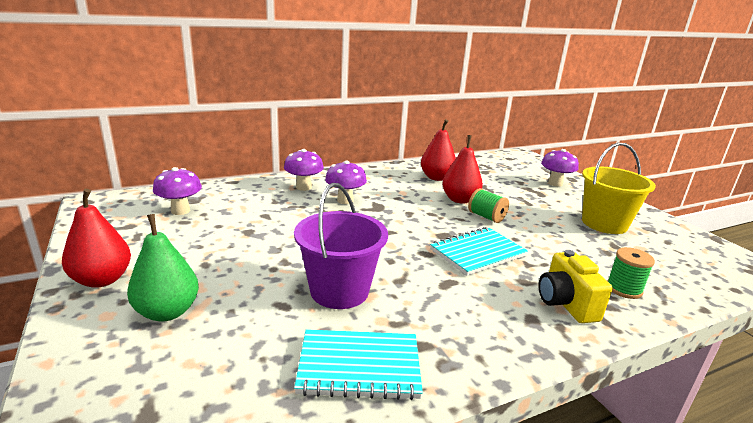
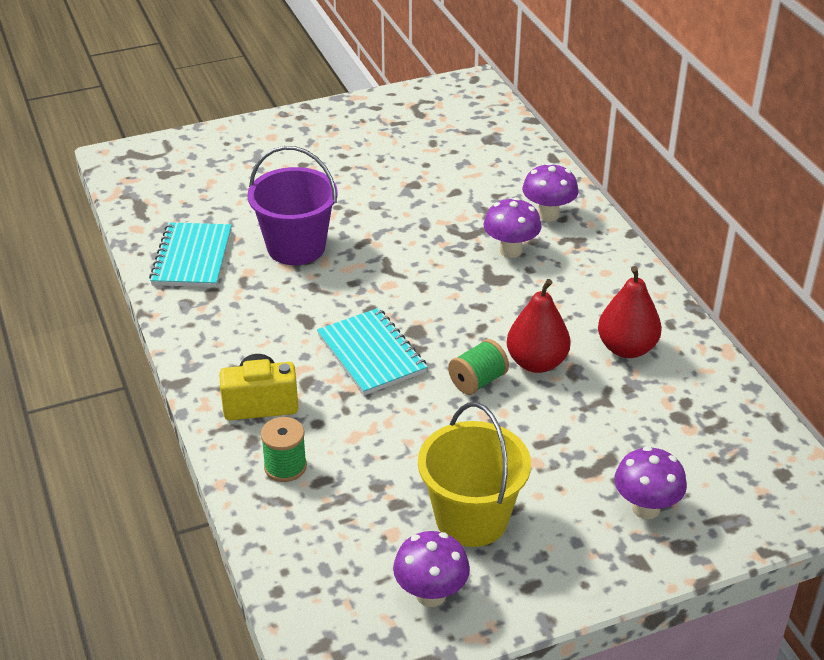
camera: 95 degrees right, 15 degrees up
red pear [62,189,131,288] -> none
green pear [127,214,199,321] -> none
purple mushroom [153,167,202,215] -> purple mushroom moved to [393,531,470,607]

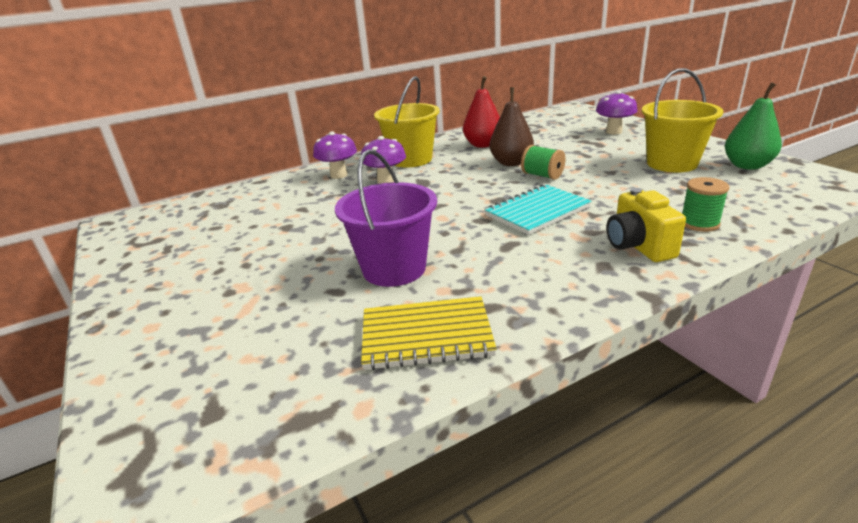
camera: 95 degrees left, 10 degrees down
turquoise notebook [149,222,232,287] -> yellow notebook [361,296,497,370]
purple mushroom [393,531,470,607] -> green pear [725,82,782,170]
red pear [507,279,571,373] -> brown pear [490,87,534,166]
none -> yellow bucket [374,76,440,167]

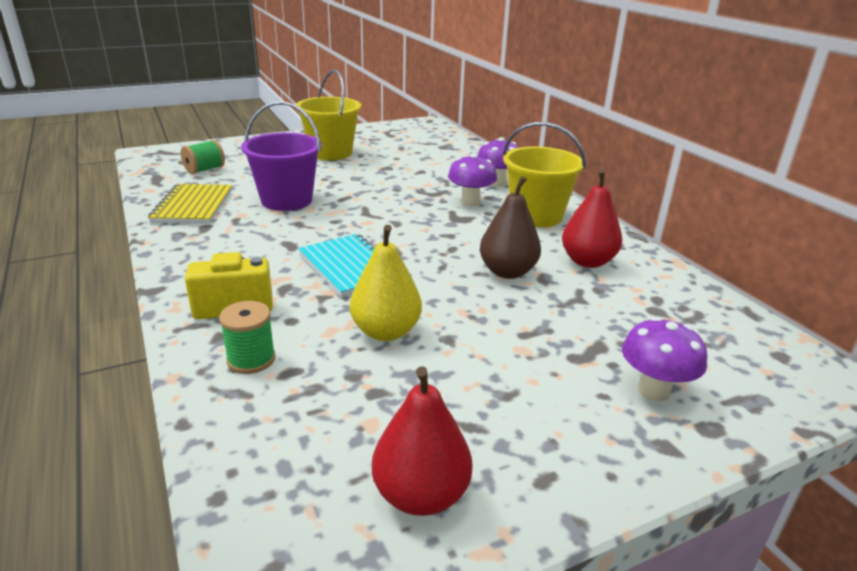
camera: 90 degrees right, 0 degrees up
green spool [521,145,566,180] -> green spool moved to [181,140,225,174]
yellow bucket [642,68,724,172] -> yellow bucket moved to [296,70,361,160]
green pear [725,82,782,170] -> red pear [372,367,473,516]
none -> yellow pear [350,225,422,341]

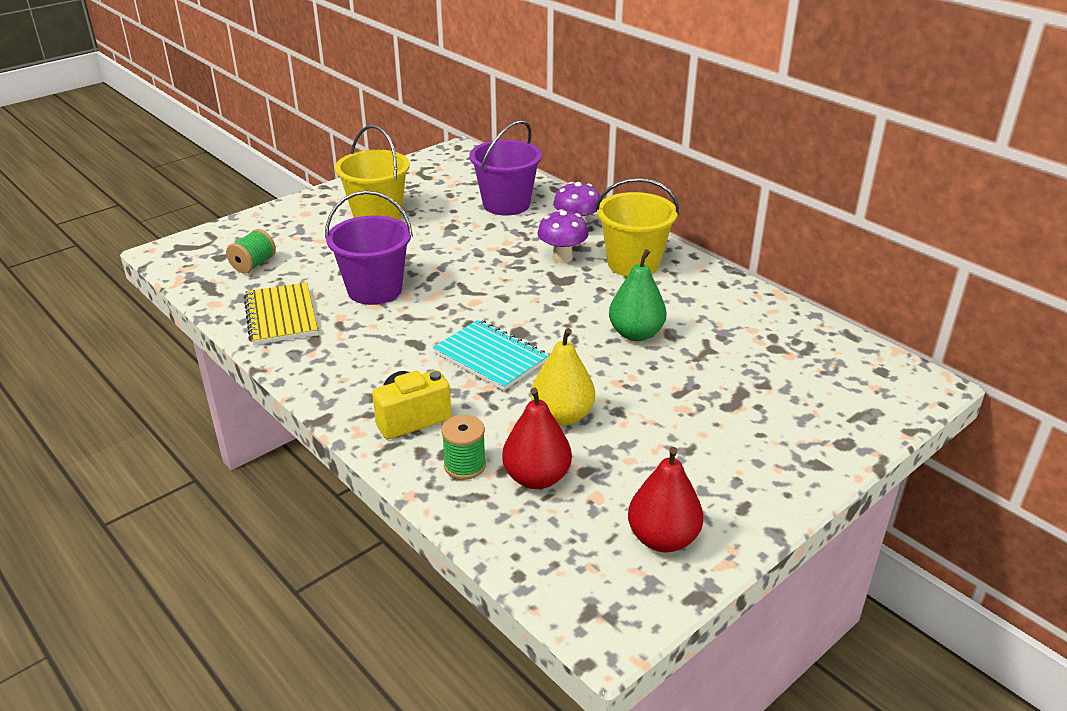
camera: 15 degrees left, 5 degrees up
brown pear [480,176,541,279] -> green pear [609,249,667,341]
red pear [562,169,622,268] -> red pear moved to [502,388,572,489]
purple mushroom [622,317,707,401] -> none
none -> purple bucket [469,120,542,216]

